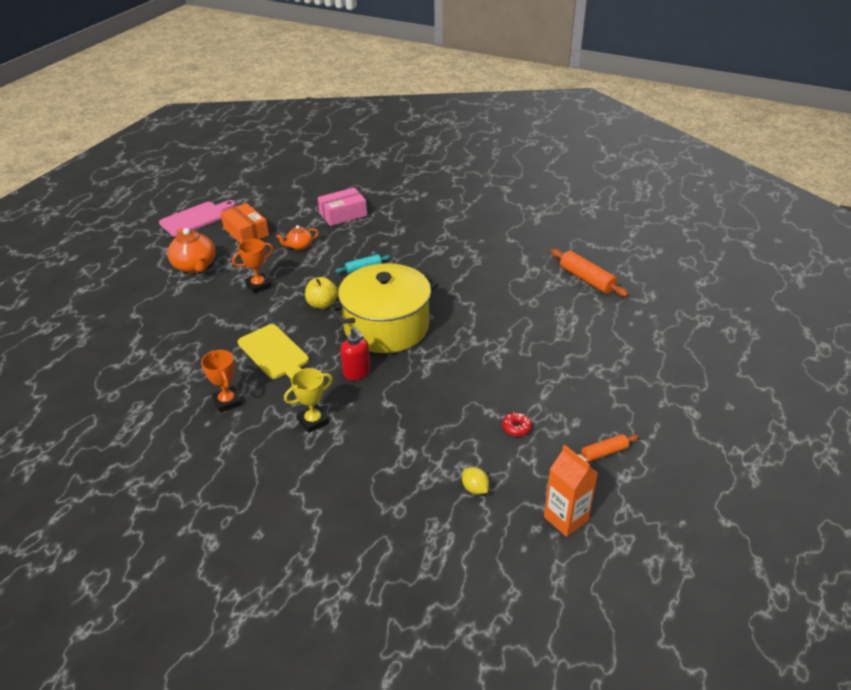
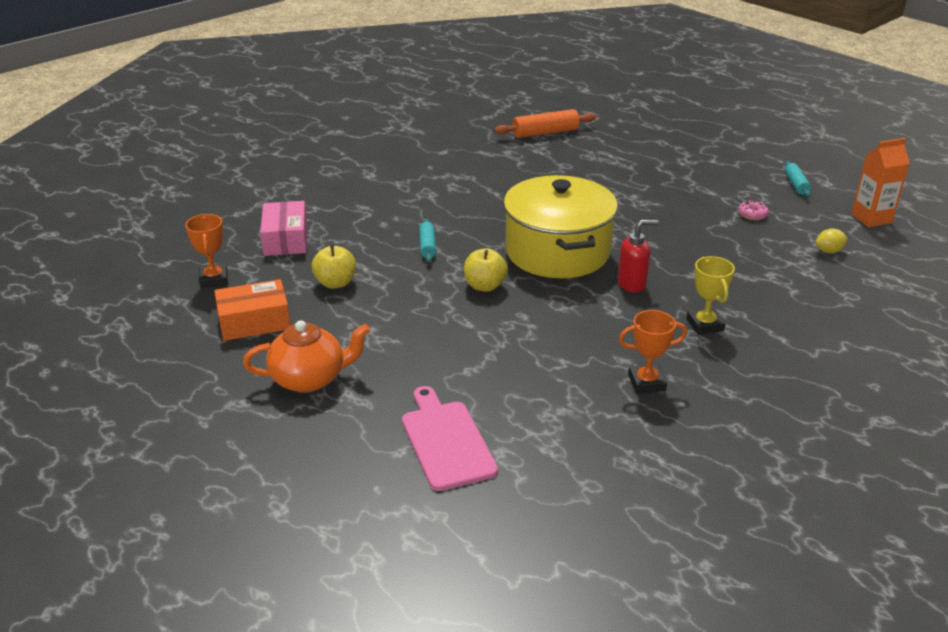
camera: 70 degrees left, 5 degrees down
pink cutting board [159,200,236,237] -> pink cutting board moved to [402,386,498,491]
orange trophy [232,239,273,293] -> orange trophy moved to [185,214,228,288]
yellow cutting board [238,324,309,379] -> none
orange teapot [276,225,319,250] -> yellow apple [312,245,356,289]
red donut [502,412,532,436] -> pink donut [738,200,769,220]
orange rolling pin [580,434,639,462] -> turquoise rolling pin [785,161,811,197]

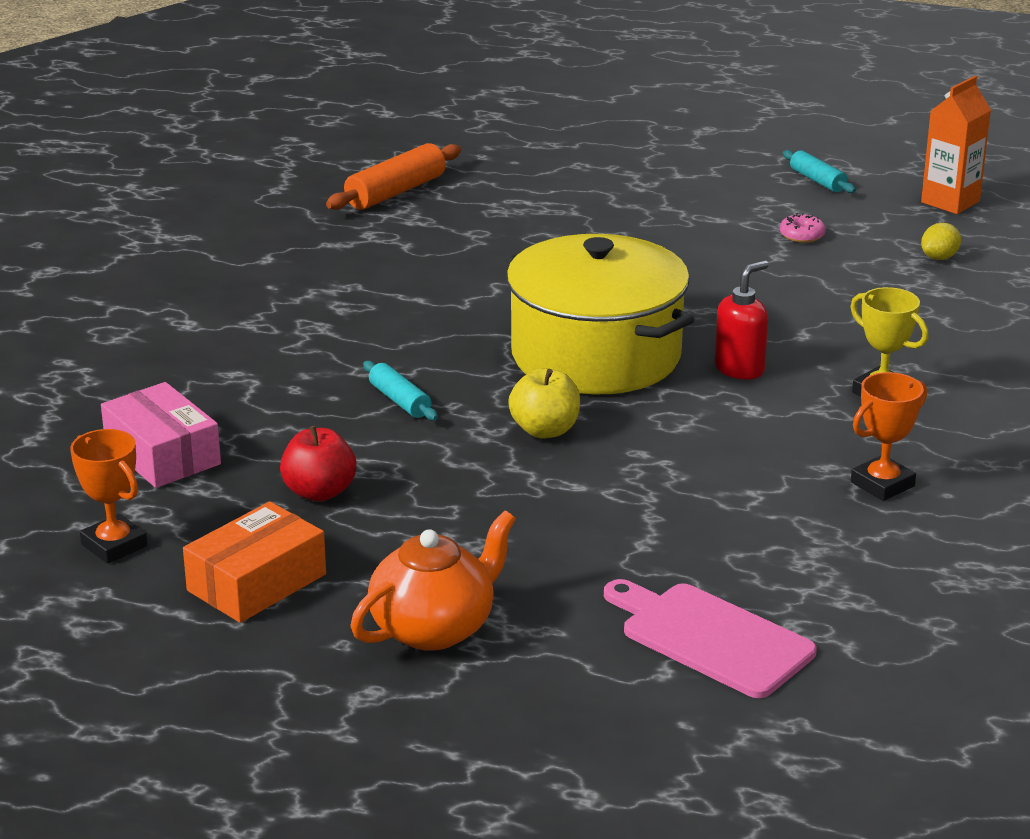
camera: 30 degrees left, 5 degrees down
yellow apple [312,245,356,289] -> red apple [280,426,356,501]

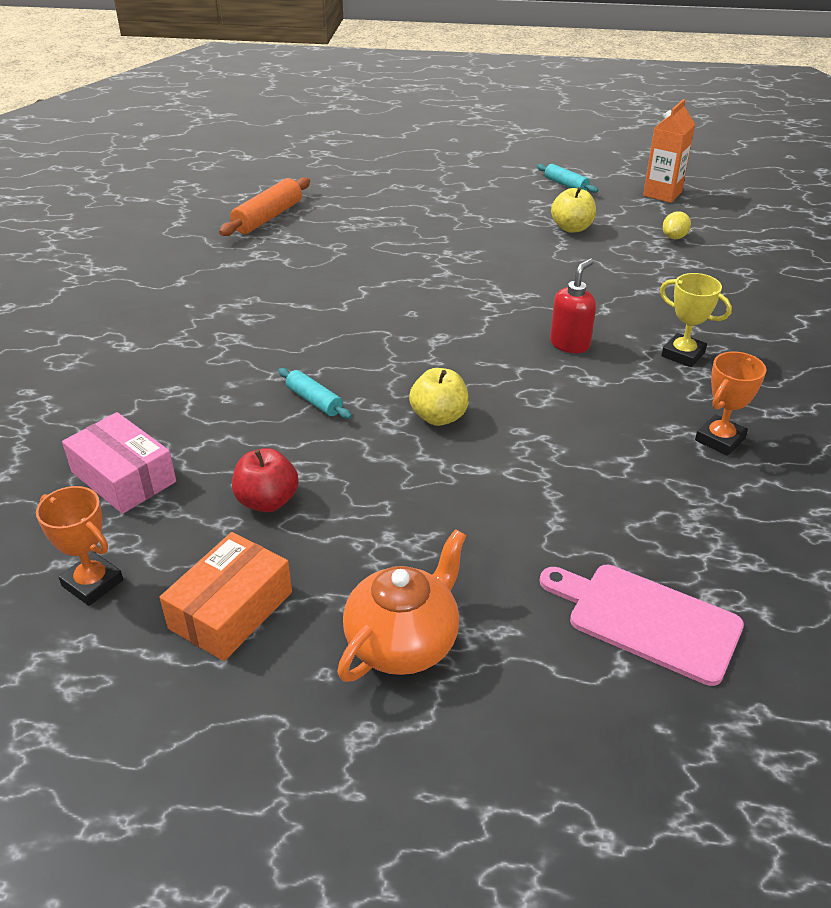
camera: 10 degrees left, 10 degrees up
yellow pot [506,234,694,395] -> none
pink donut [780,213,826,243] -> yellow apple [551,187,596,233]

